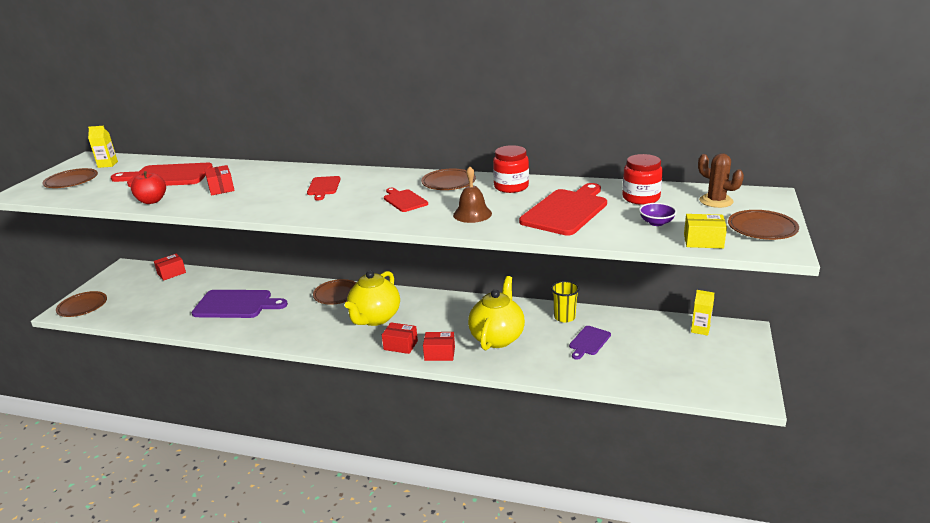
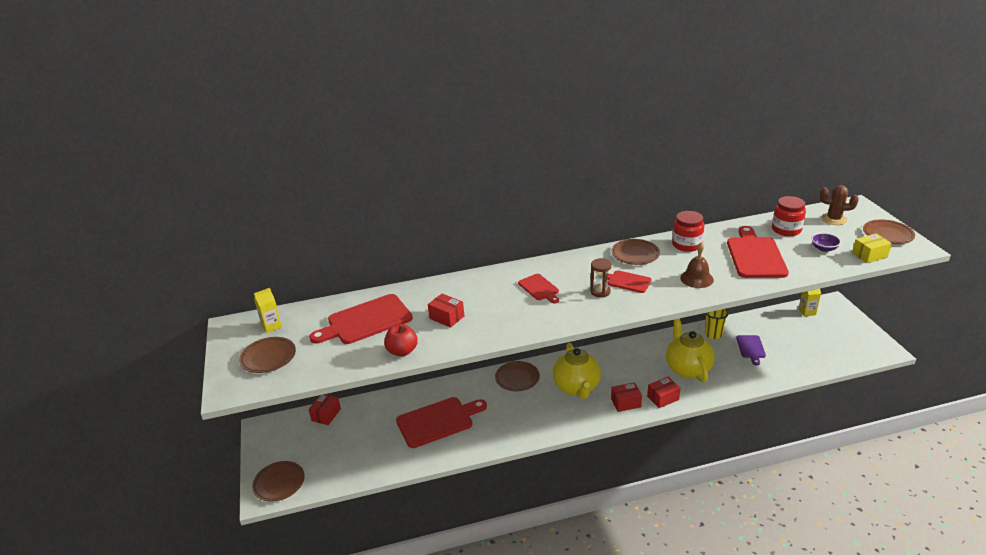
camera: 30 degrees left, 5 degrees up
purple cutting board [191,290,288,318] -> red cutting board [396,397,487,448]
none -> brown hourglass [590,258,612,298]

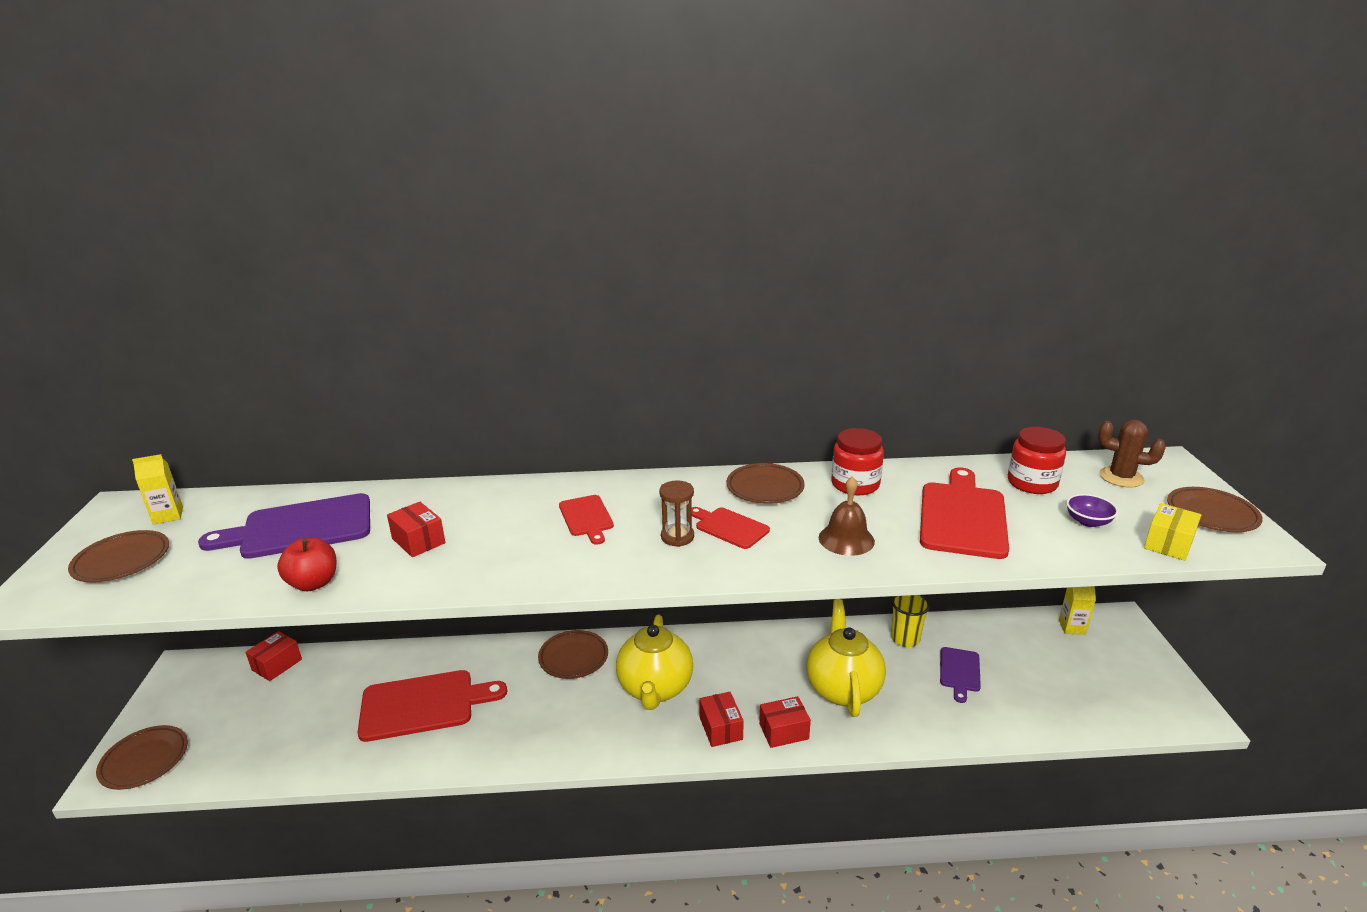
camera: 10 degrees right, 5 degrees down
red cutting board [309,294,413,344] -> purple cutting board [198,493,370,559]
red box [611,382,642,412] -> red box turned 75 degrees clockwise [699,692,744,747]
yellow box [852,234,892,263] -> yellow box turned 45 degrees counterclockwise [1144,503,1201,561]

